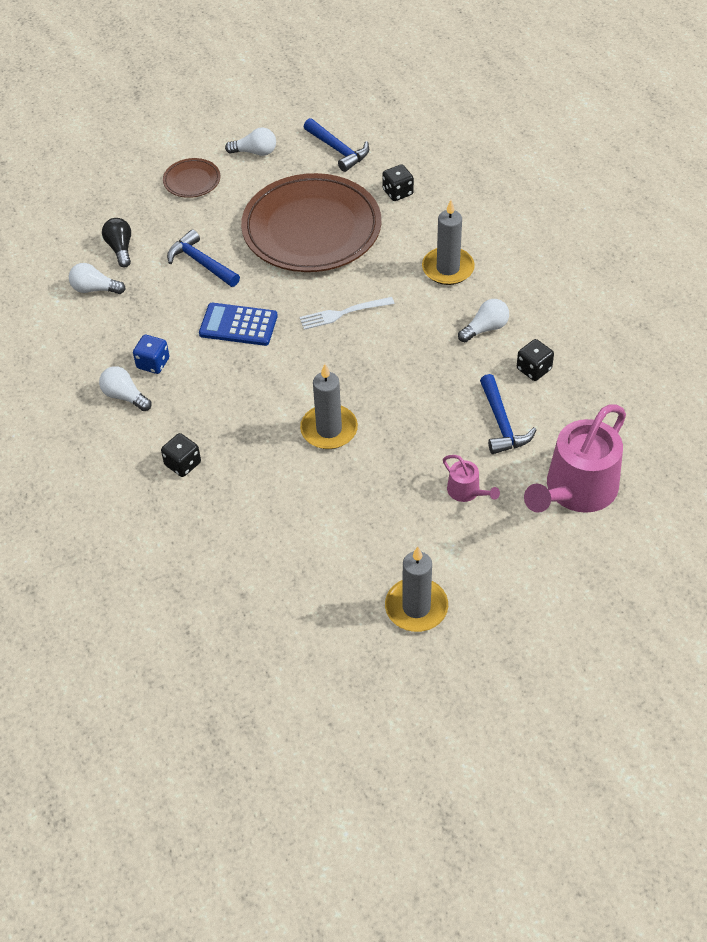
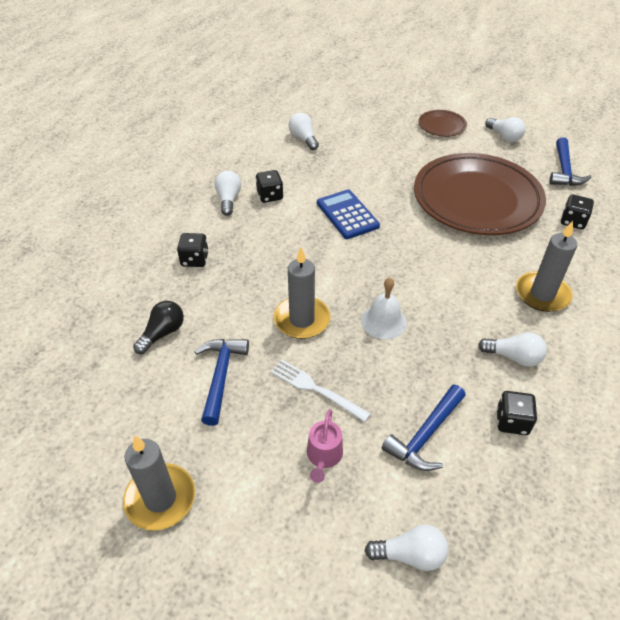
camera: 50 degrees right, 5 degrees down
black light bulb [102,218,131,268] -> black light bulb moved to [133,301,184,354]
blue dice [133,335,170,374] -> black dice [256,170,283,203]
blue hammer [167,229,240,287] -> blue hammer moved to [195,339,249,426]
white fork [299,297,395,330] -> white fork moved to [271,359,371,422]
pink watering can [524,404,626,513] -> white light bulb [364,524,448,571]
none -> white bell [361,278,407,339]

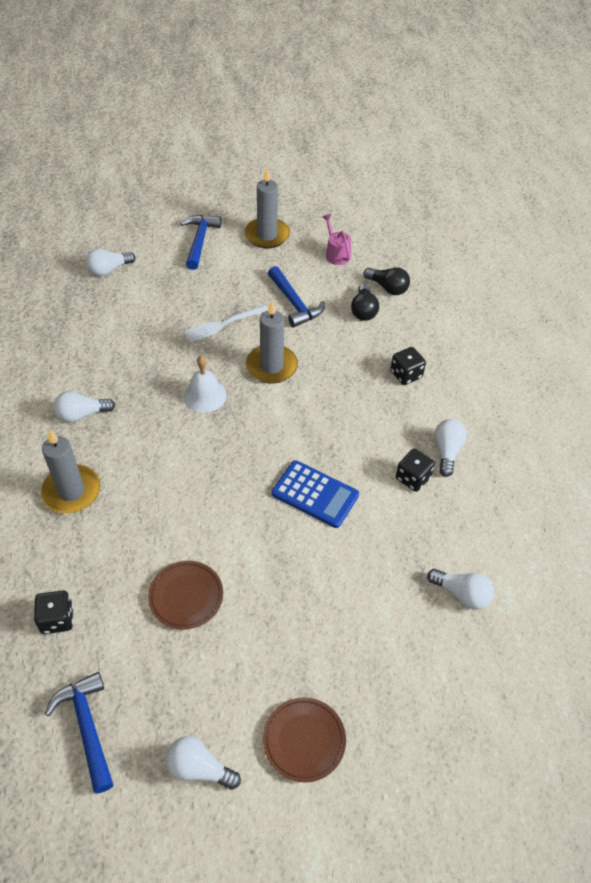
camera: 145 degrees right, 5 degrees up
white light bulb [215,171,241,216] -> white light bulb turned 135 degrees counterclockwise [434,419,467,477]
white fork [271,359,371,422] -> white fork turned 150 degrees clockwise [184,305,268,342]
pink watering can [307,409,343,483] -> pink watering can moved to [323,214,351,265]
blue hammer [382,385,466,471] -> blue hammer moved to [180,215,221,270]
brown plate [414,153,546,235] -> brown plate [148,561,223,629], size x0.43
black dice [497,391,537,435] -> none
none -> black light bulb [364,267,410,295]

